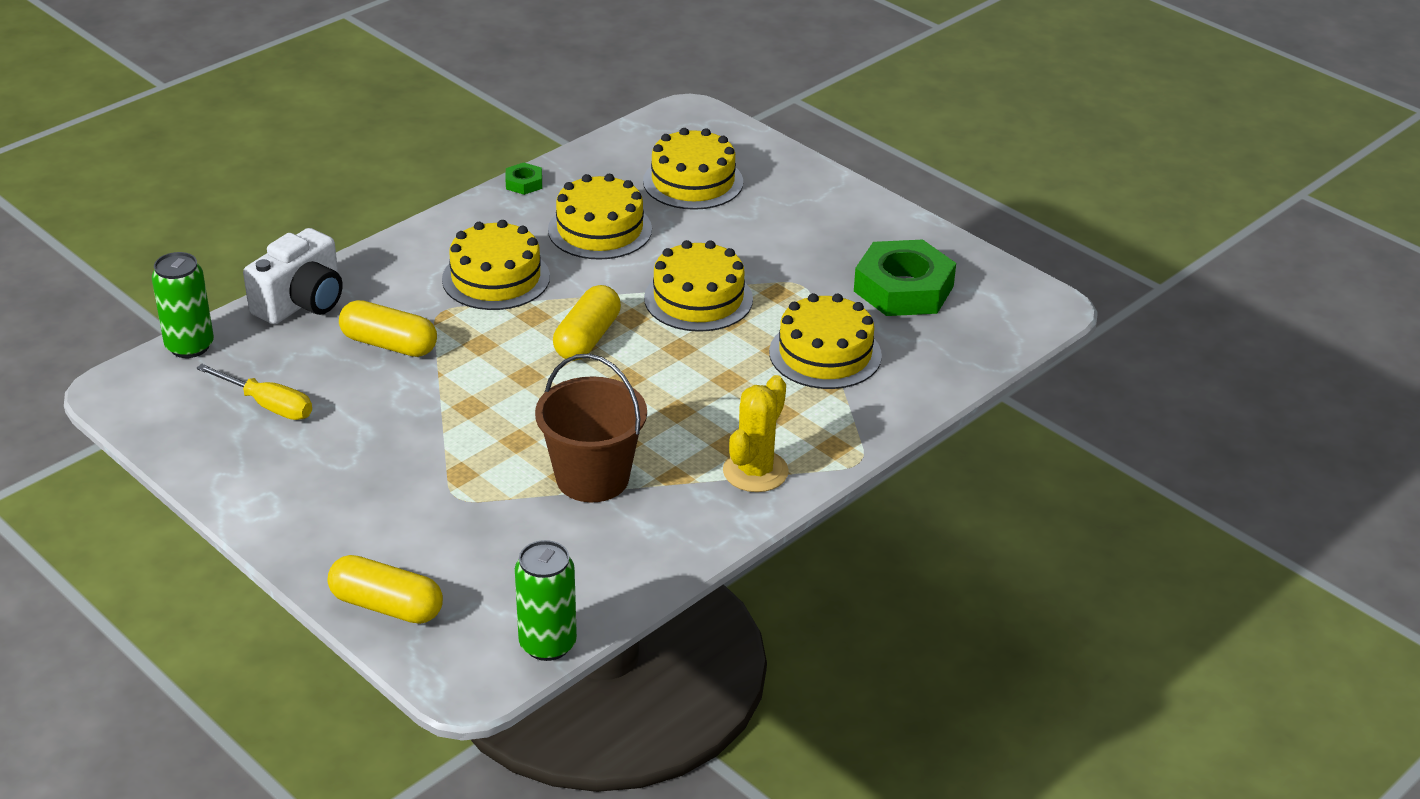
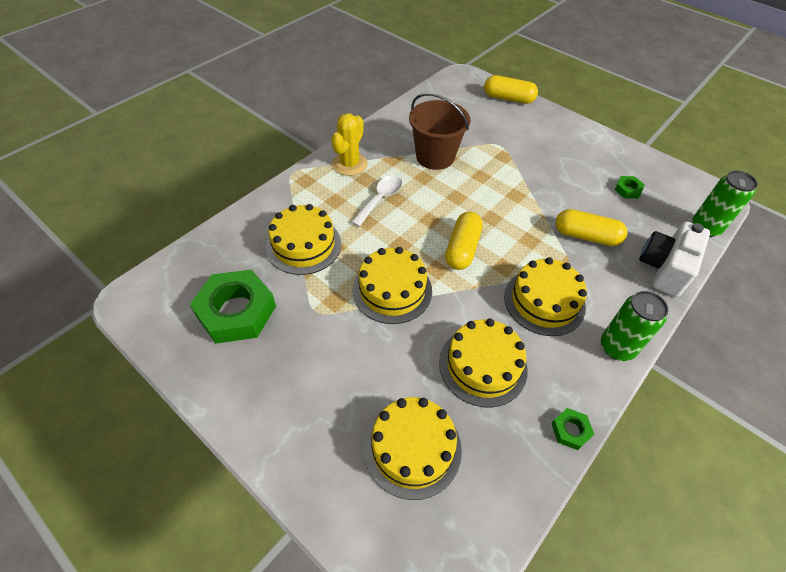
camera: 175 degrees right, 15 degrees up
yellow screwdriver [196,364,312,420] -> green nut [614,176,645,199]
green can [515,540,577,661] -> green can moved to [601,291,669,361]
none -> white spoon [351,175,402,227]

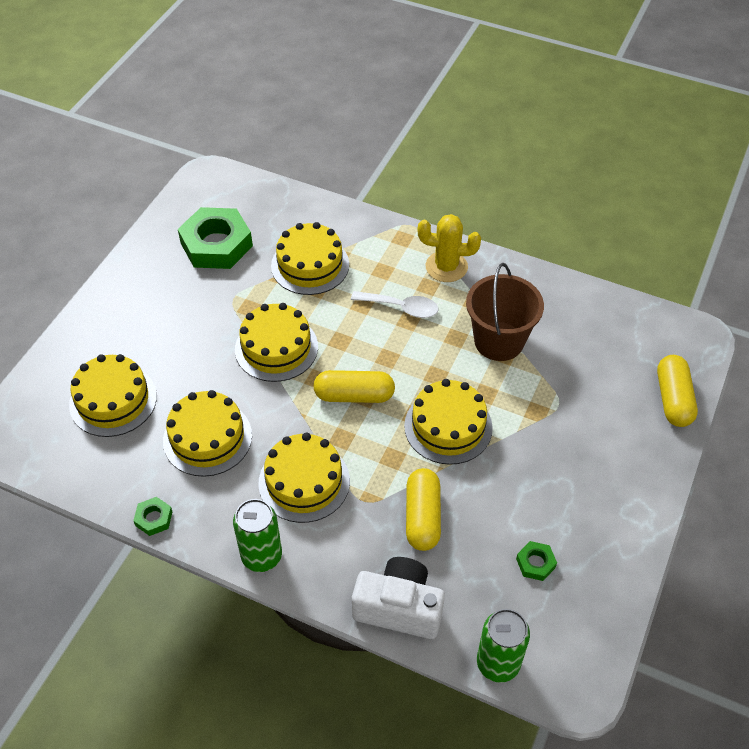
camera: 75 degrees right, 0 degrees up
none -> yellow cake [404,379,493,465]

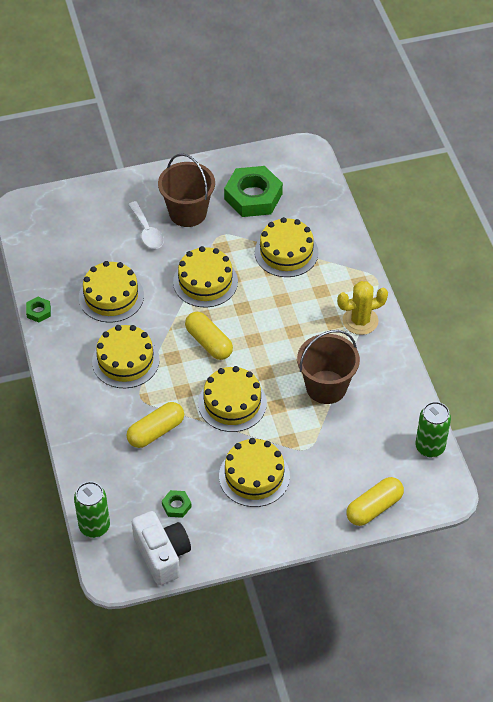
camera: 50 degrees right, 0 degrees up
yellow cake [69,354,157,437] -> yellow cake moved to [219,438,290,507]
green can [233,499,282,572] -> green can moved to [415,402,451,457]
white spoon [351,291,438,318] -> white spoon moved to [128,201,164,249]
white camera [352,557,445,639] -> white camera moved to [132,511,191,585]
yellow cactus [418,214,481,282] -> yellow cactus turned 75 degrees counterclockwise [337,281,388,335]
none -> brown bucket [158,153,215,227]

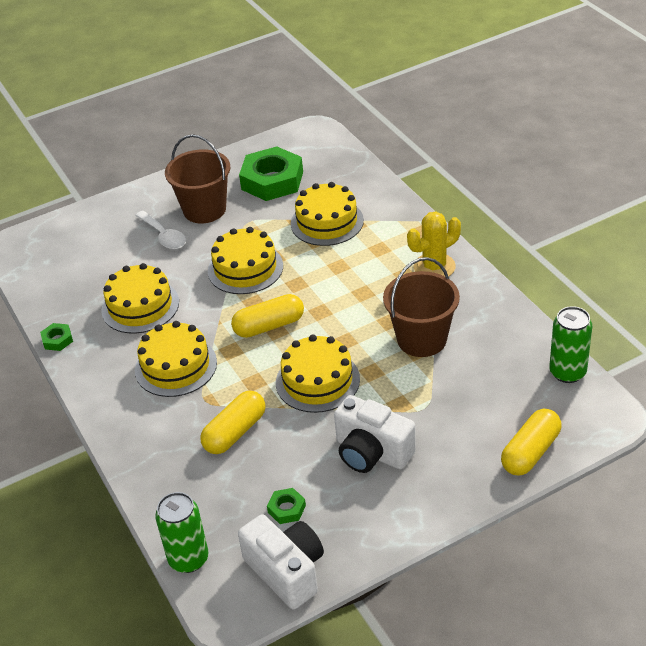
camera: 10 degrees left, 10 degrees down
yellow capsule [185,312,233,360] -> yellow capsule turned 60 degrees counterclockwise [231,294,304,338]
yellow cake [219,438,290,507] -> white camera [334,395,416,473]

